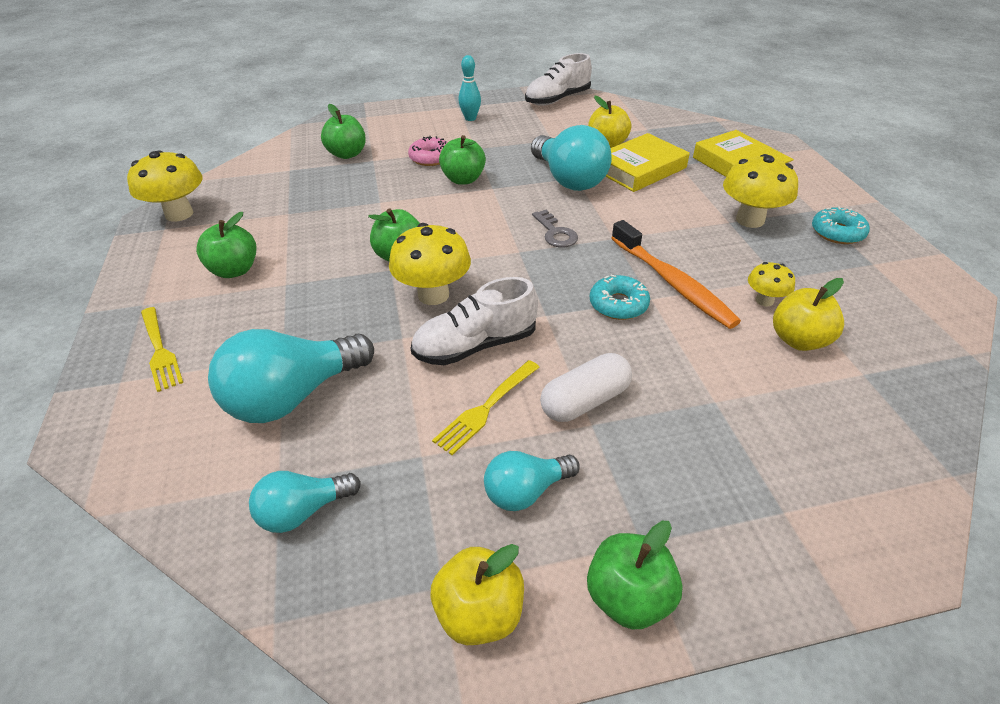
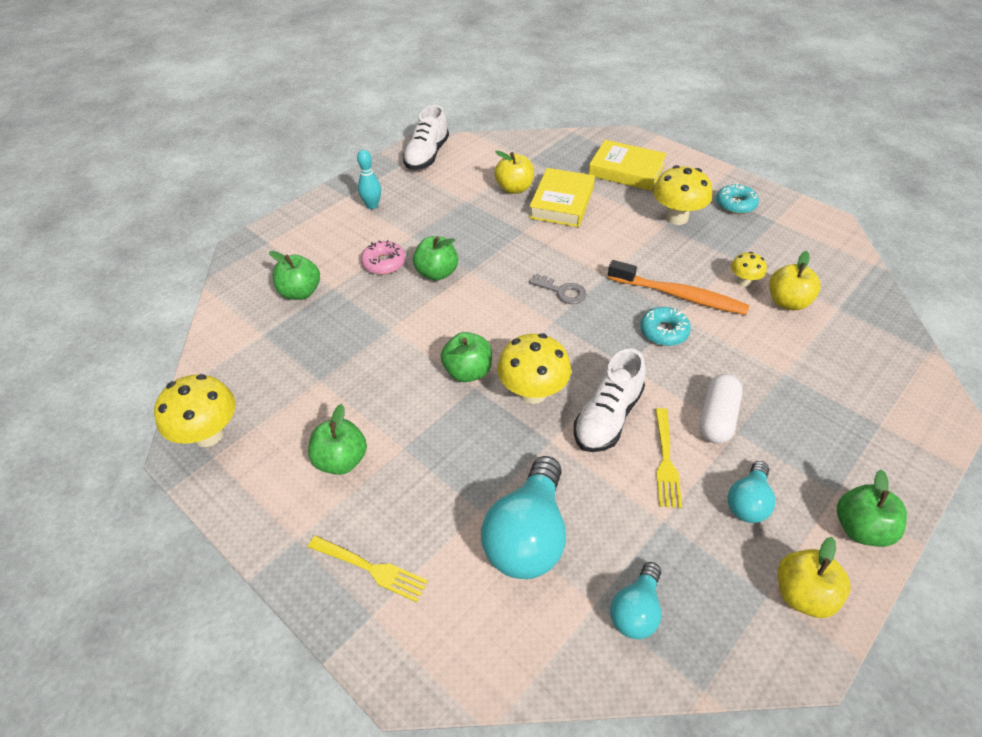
camera: 35 degrees left, 5 degrees up
turquoise light bulb [531,125,612,191] -> none

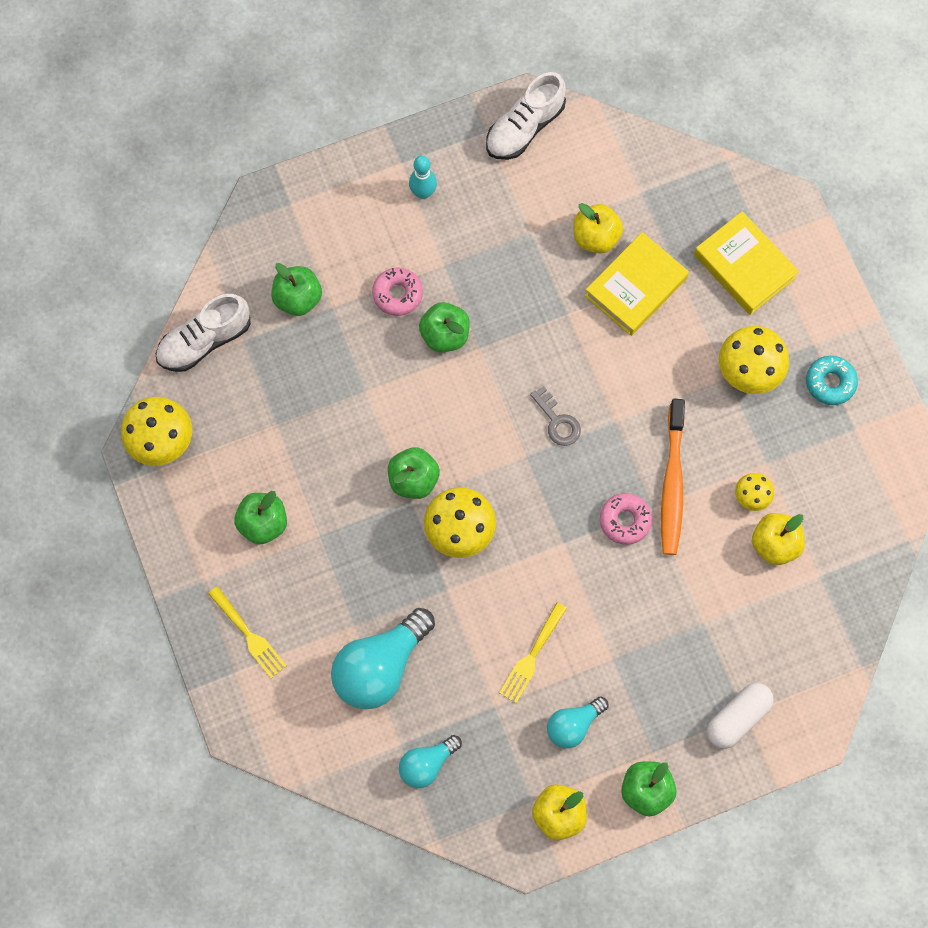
camera: 25 degrees right, 25 degrees up
white shoe [574,348,646,452] -> white shoe moved to [156,294,251,372]
orange toothbrush [608,260,750,315] -> orange toothbrush turned 45 degrees clockwise [661,399,685,555]
turquoise donut [640,307,691,346] -> pink donut [600,493,652,545]
white capsule [699,374,743,444] -> white capsule moved to [707,683,774,749]

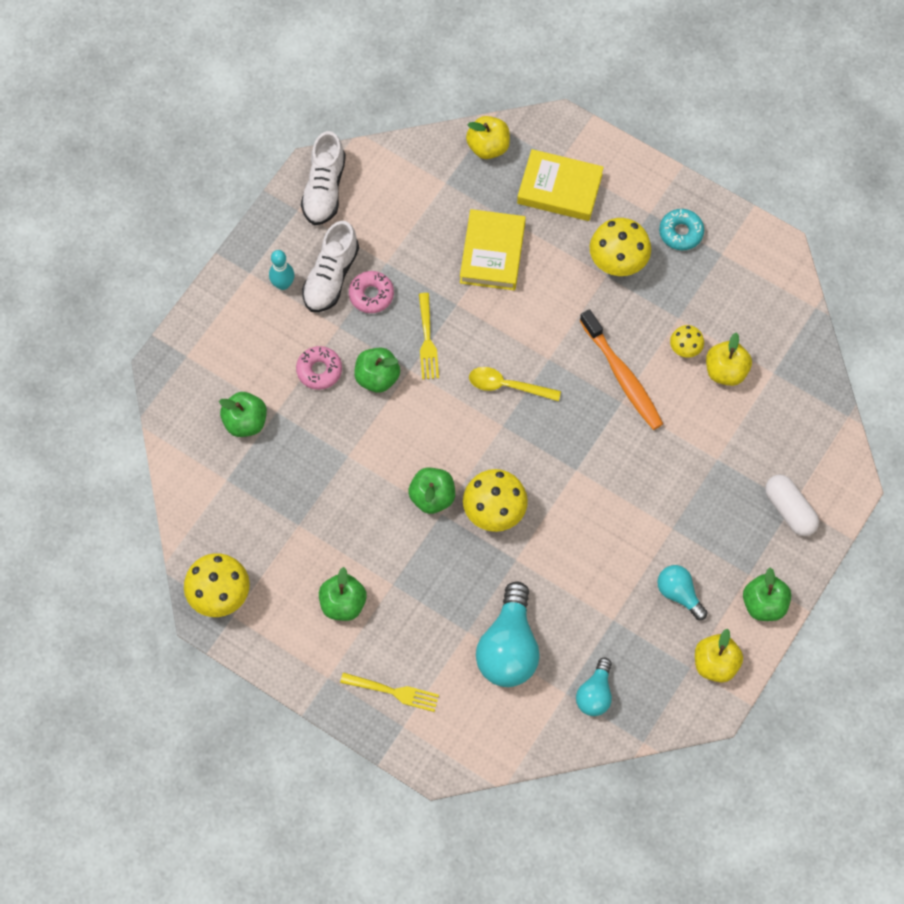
camera: 35 degrees left, 5 degrees down
white shoe [156,294,251,372] -> white shoe moved to [302,221,359,312]
yellow fork [500,603,567,703] -> yellow fork moved to [419,293,439,379]
grey key [530,386,581,446] -> yellow spoon [469,367,561,401]
turquoise light bulb [547,696,608,748] -> turquoise light bulb turned 120 degrees clockwise [657,565,708,620]
yellow apple [573,203,623,254] -> yellow apple moved to [466,116,510,159]
pink donut [600,493,652,545] -> pink donut moved to [349,271,394,313]
white capsule [707,683,774,749] -> white capsule turned 45 degrees counterclockwise [765,475,819,536]

